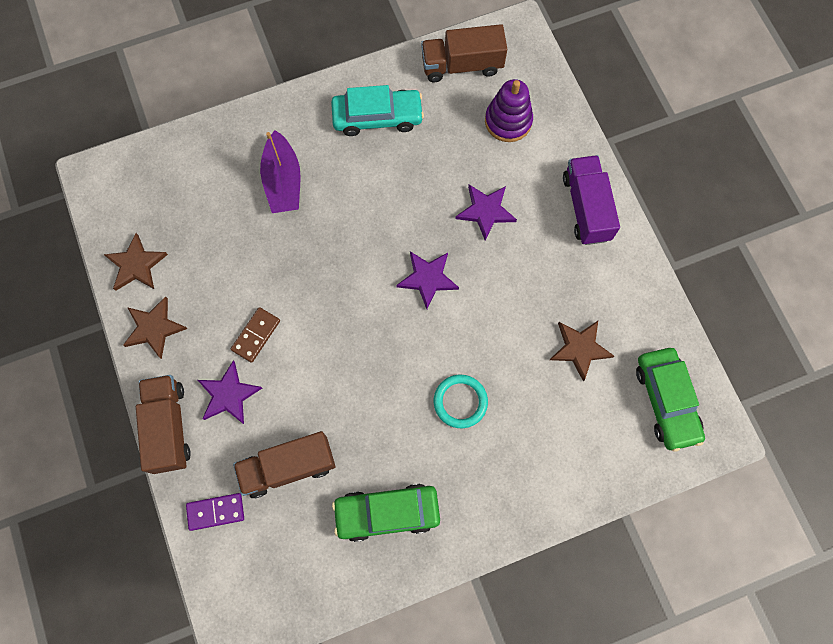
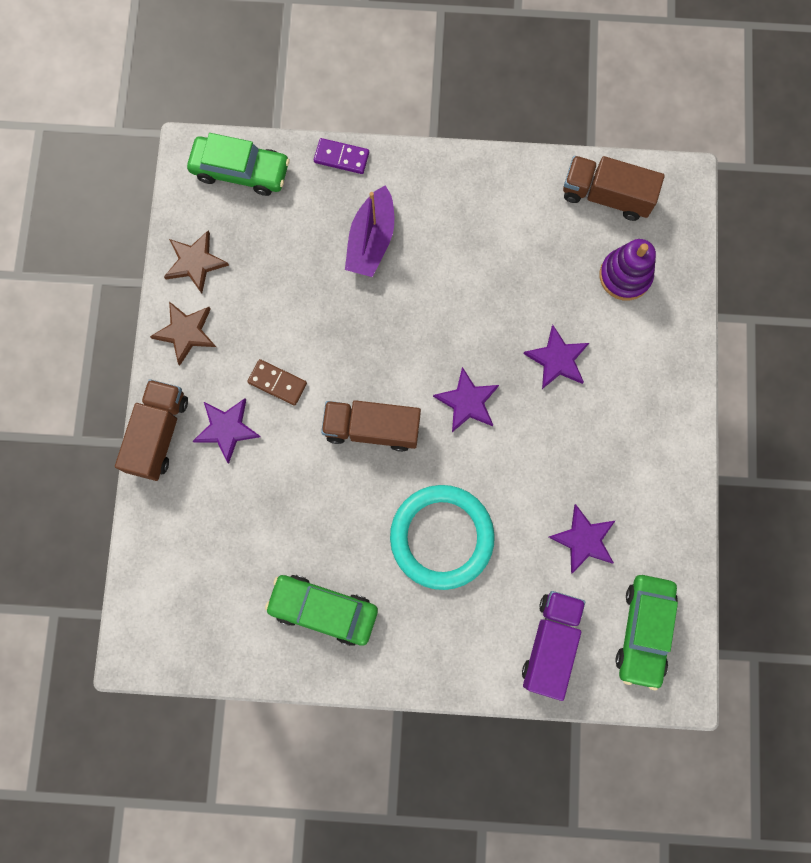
camera: 25 degrees right, 5 degrees up
purple domino [186,493,244,531] -> purple domino moved to [314,138,369,174]
brown domino [231,307,280,363] -> brown domino turned 60 degrees clockwise [247,359,307,406]
brown truck [233,431,335,498] -> brown truck moved to [321,400,421,452]
turquoise car [331,85,424,136] -> none
turquoise ring [434,375,488,428] -> turquoise ring [390,485,495,590], size x1.81
brown star [550,321,614,382] -> purple star [549,504,616,573]
purple truck [563,155,620,245] -> purple truck moved to [522,591,585,701]
none -> green car [187,133,290,196]

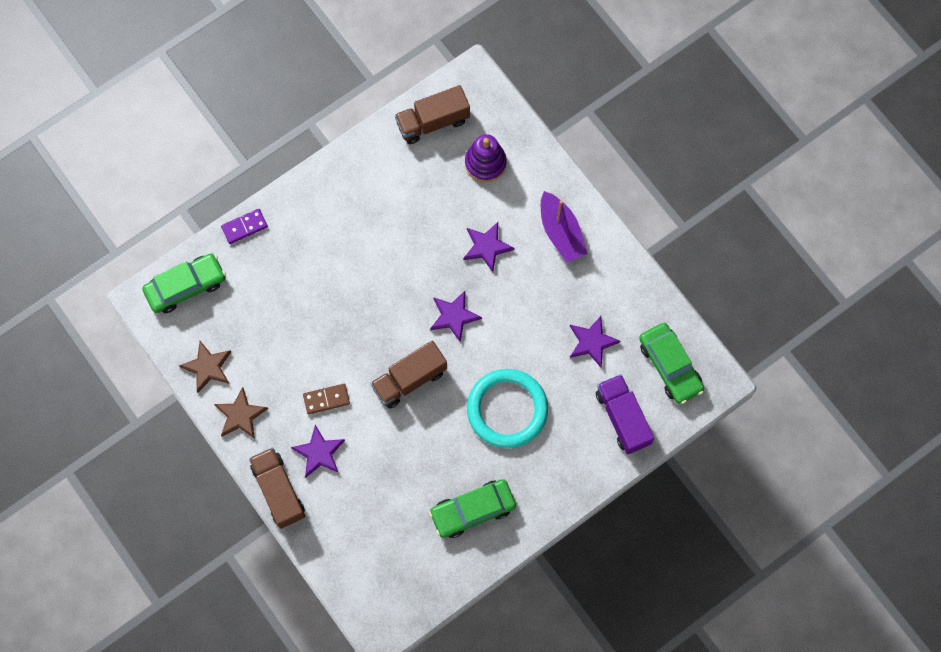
camera: 40 degrees left, 5 degrees down
purple boat [345,185,394,277] -> purple boat moved to [541,191,588,262]

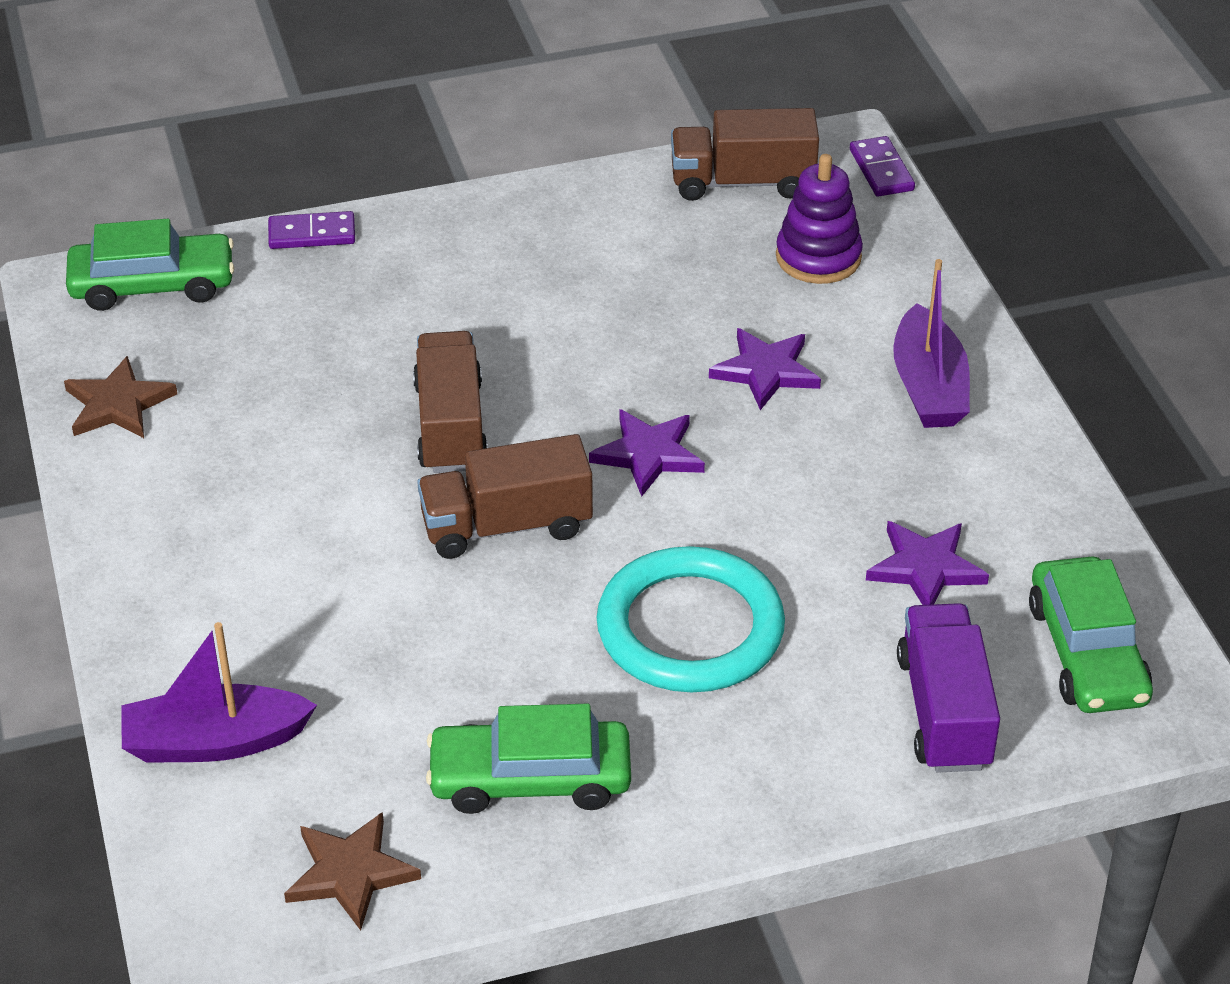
camera: 20 degrees right, 30 degrees down
brown star [214,387,268,439] -> brown star moved to [284,812,421,930]
brown truck [249,447,305,529] -> brown truck moved to [413,331,488,473]
purple star [291,425,345,478] -> none
brown domino [303,384,350,414] -> none
none -> purple boat [121,622,317,763]
none -> purple domino [850,136,915,196]

